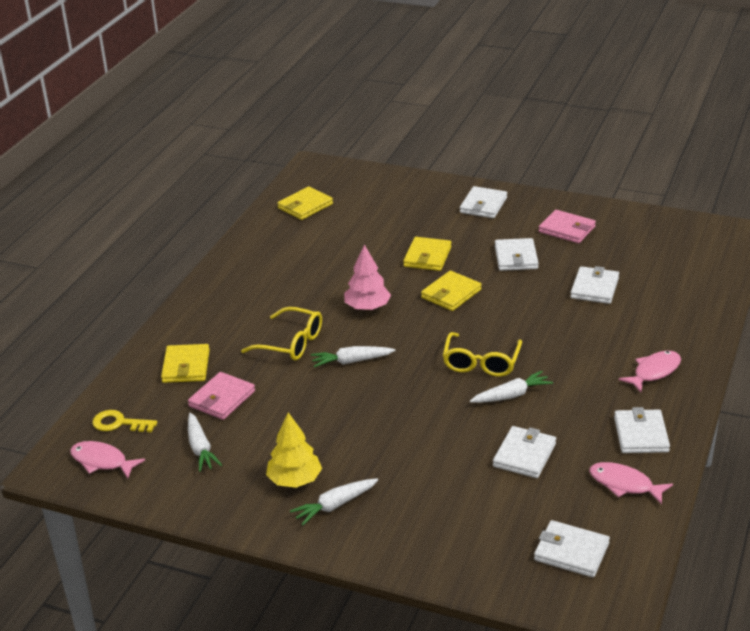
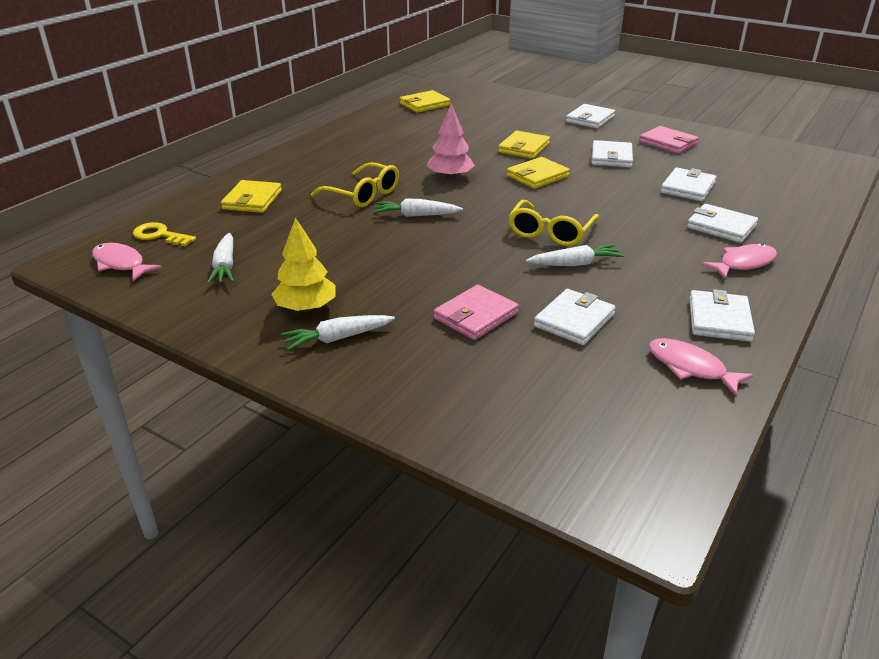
camera: 10 degrees right, 0 degrees up
pink wallet [188,372,255,420] -> pink wallet moved to [434,285,519,340]
white wallet [534,520,610,577] -> white wallet moved to [687,204,758,243]

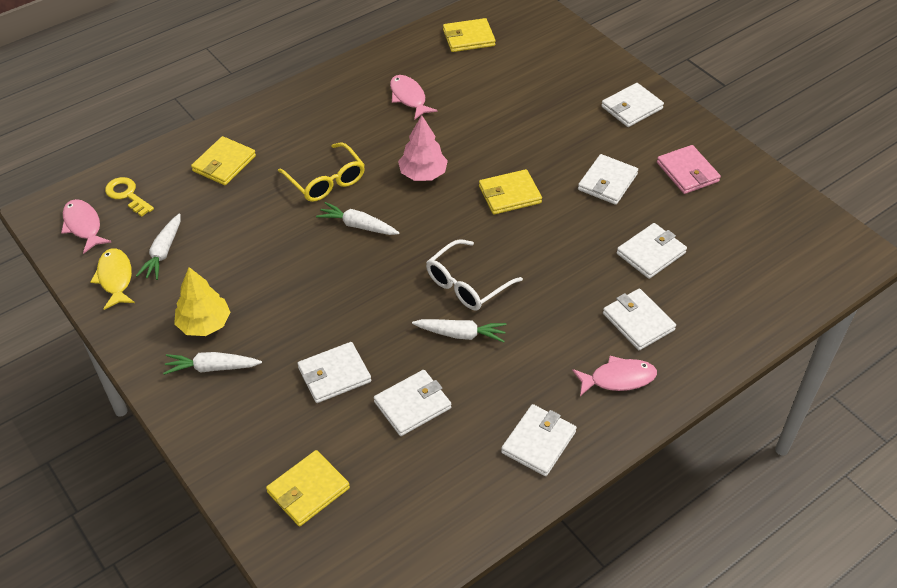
camera: 20 degrees right, 15 degrees up
pink wallet [434,285,519,340] -> white wallet [297,342,371,403]
yellow wallet [498,131,550,159] -> yellow wallet moved to [266,450,350,526]
yellow glasses [509,200,599,246] -> white glasses [426,239,523,310]
pink fish [649,338,754,396] -> pink fish moved to [390,75,438,120]
none -> yellow fish [90,248,135,310]

